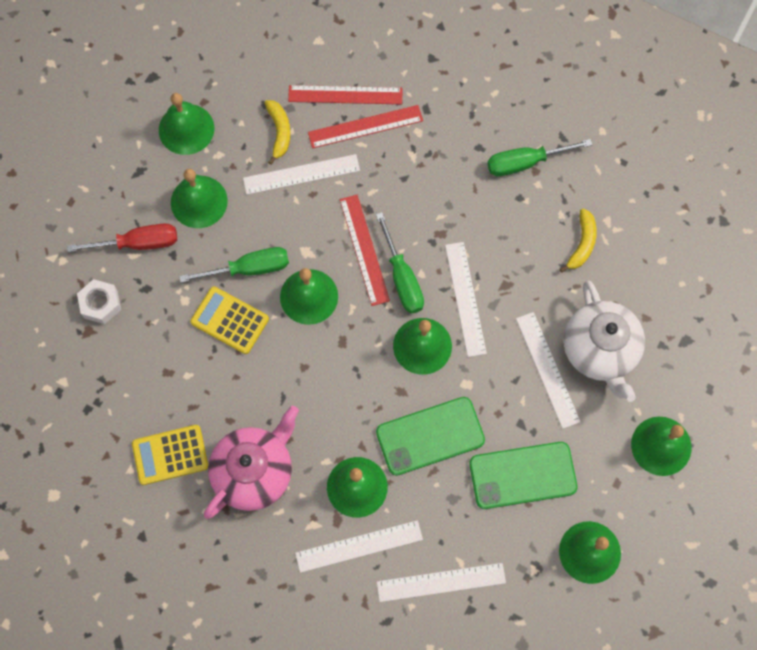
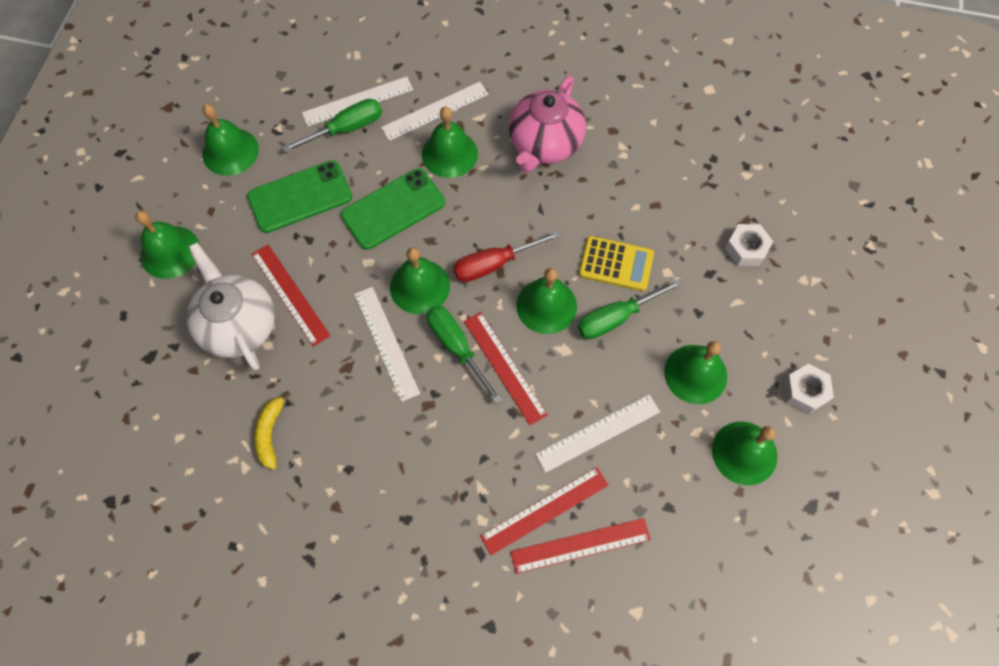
camera: 165 degrees right, 5 degrees down
red screwdriver [67,224,177,252] -> red screwdriver moved to [453,230,561,282]
yellow calculator [132,425,208,485] -> none
yellow banana [265,100,291,165] -> none
green screwdriver [487,139,592,176] -> green screwdriver moved to [282,99,382,153]
white ruler [516,312,581,429] -> red ruler [251,244,331,347]
none -> white nut [784,364,834,414]

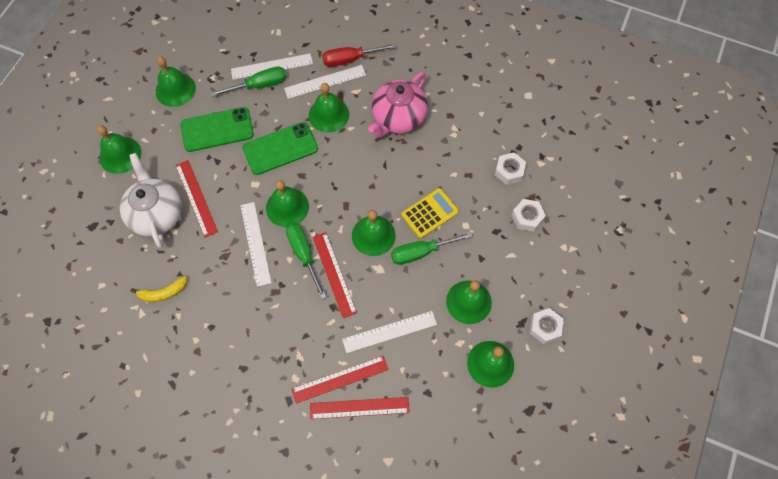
camera: 10 degrees right, 0 degrees up
yellow banana [254,391,291,470] -> yellow banana turned 120 degrees counterclockwise [130,276,187,302]
red screwdriver [453,230,561,282] -> red screwdriver moved to [322,43,397,67]
yellow calculator [579,236,654,291] -> yellow calculator turned 60 degrees counterclockwise [401,188,459,239]
none -> white nut [495,152,526,185]

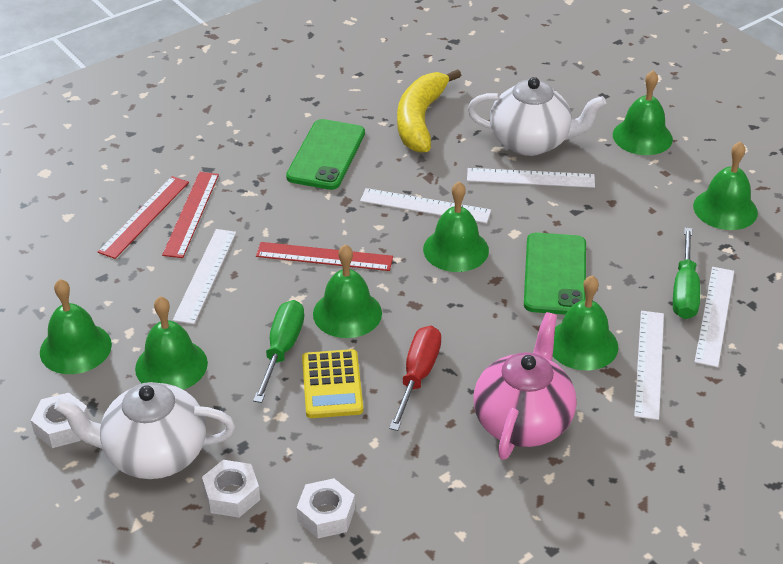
camera: 120 degrees right, 25 degrees down
yellow banana [130,276,187,302] -> yellow banana [397,69,461,153], size x1.86
red ruler [175,160,218,238] -> white ruler [467,168,595,188]
green phone [181,107,254,152] -> green phone moved to [286,119,365,190]
green screwdriver [286,223,326,299] -> none
red screwdriver [322,43,397,67] -> red screwdriver moved to [389,326,441,431]
pink teapot [368,72,428,138] -> pink teapot turned 45 degrees clockwise [473,312,576,460]
none -> white teapot [54,382,235,479]

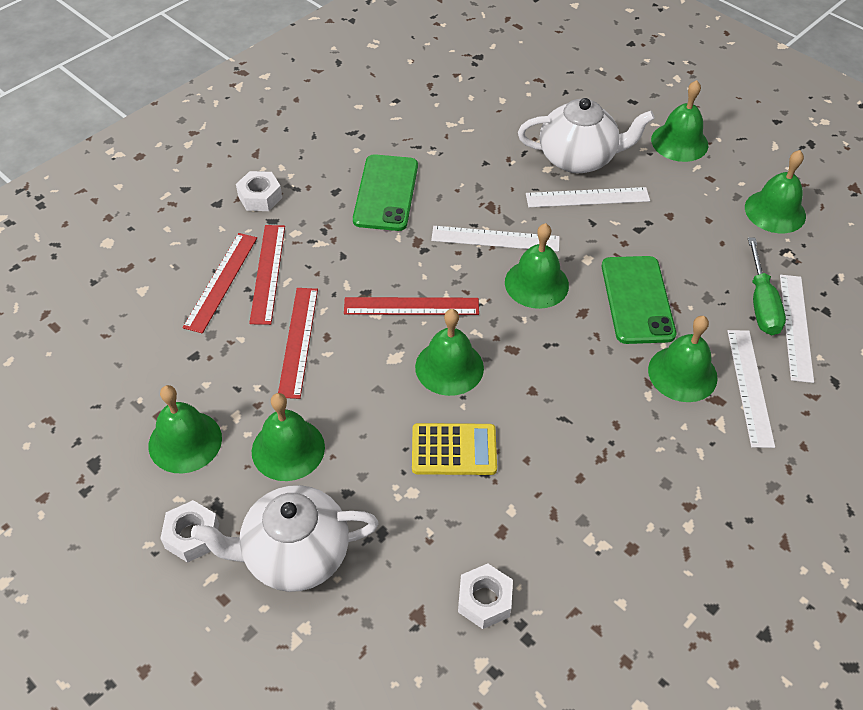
camera: 10 degrees left, 10 degrees up
white ruler [173,229,236,324] -> red ruler [278,288,318,399]
white nut [202,460,260,518] -> white nut moved to [236,171,282,211]
green screwdriver [253,300,304,403] -> none
yellow calculator [302,349,363,418] -> yellow calculator turned 75 degrees counterclockwise [412,423,497,475]
red screwdriver [389,326,441,431] -> none
yellow banana [397,69,461,153] -> none
pink teapot [473,312,576,460] -> none

